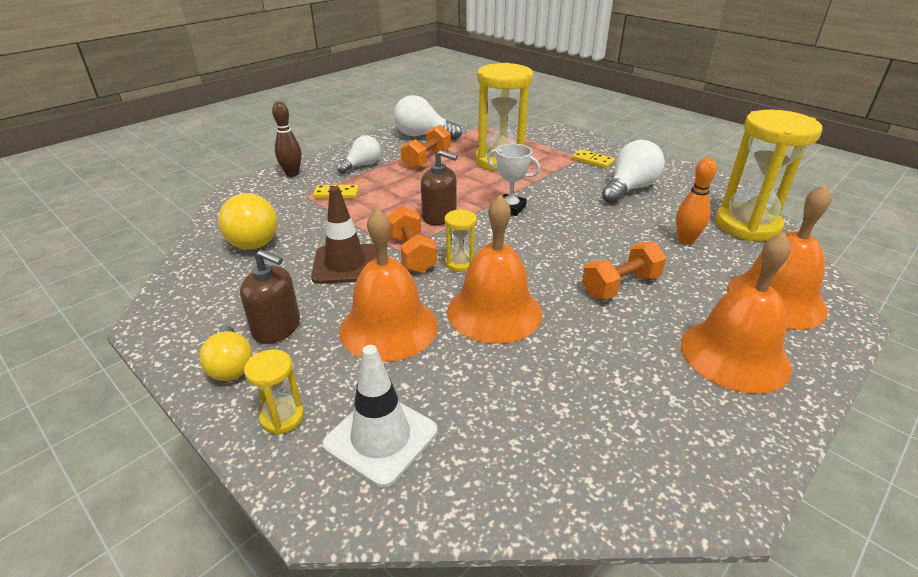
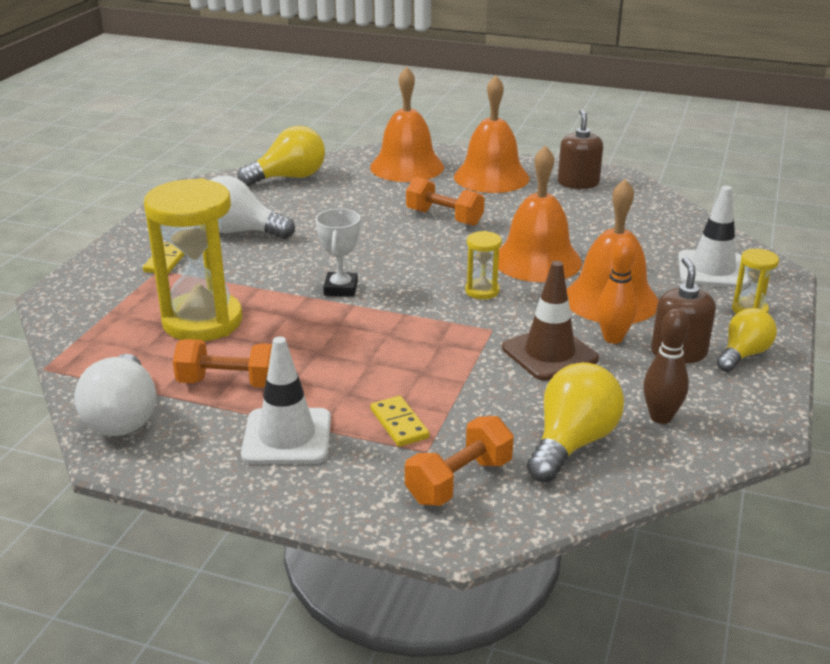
camera: 115 degrees left, 5 degrees down
brown bowling pin [272,102,302,177] -> brown bowling pin moved to [643,308,689,424]
white light bulb [337,136,381,174] -> white traffic cone [241,336,331,464]
orange dumbbell [388,206,437,273] -> orange dumbbell moved to [405,416,514,506]
brown soap dispenser [421,150,457,225] -> brown soap dispenser moved to [558,109,603,189]
orange bowling pin [676,157,717,245] -> orange bowling pin moved to [597,238,637,344]
yellow hourglass [715,110,822,242] -> yellow light bulb [237,126,325,186]

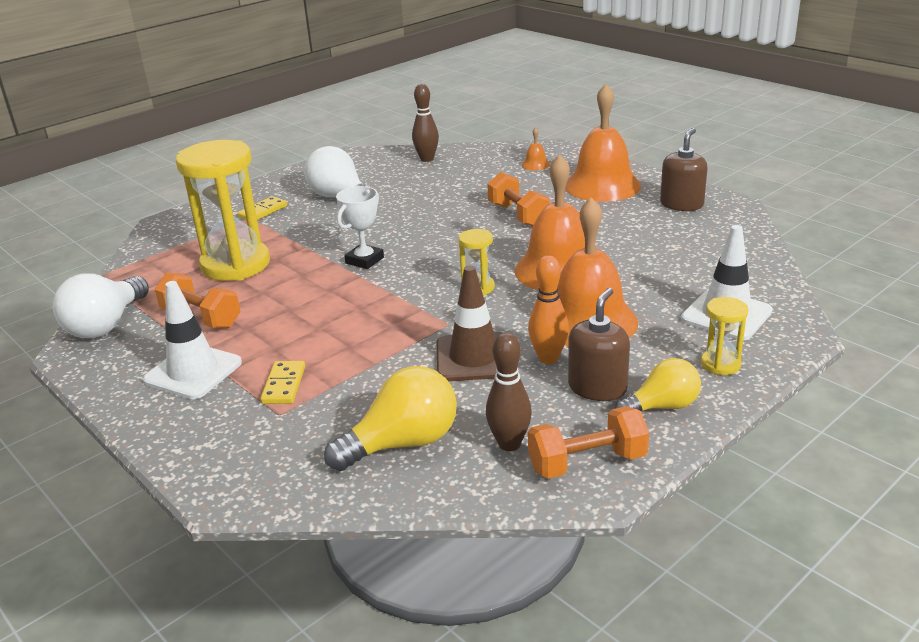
camera: 30 degrees right, 0 degrees up
yellow light bulb [237,126,325,186] -> brown bowling pin [412,84,439,162]
orange bell [370,67,444,182] -> orange bell [522,127,550,170], size x0.40
orange dumbbell [405,416,514,506] -> orange dumbbell moved to [528,406,649,479]

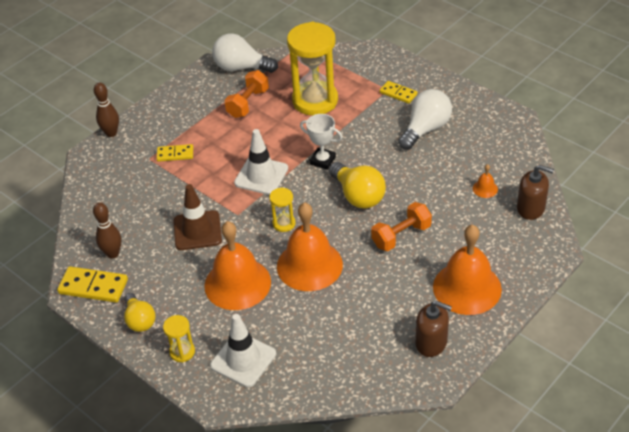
camera: 85 degrees right, 15 degrees up
white traffic cone [143,281,242,399] -> white traffic cone moved to [234,129,288,195]
yellow light bulb [324,366,457,471] -> yellow light bulb moved to [329,162,386,208]
brown bowling pin [412,84,439,162] -> brown bowling pin moved to [94,82,119,137]
orange bell [522,127,550,170] -> orange bell moved to [473,164,498,198]
orange bowling pin [528,255,569,364] -> none
orange dumbbell [528,406,649,479] -> yellow domino [57,266,128,303]
brown soap dispenser [568,288,630,401] -> brown soap dispenser moved to [517,165,554,220]

